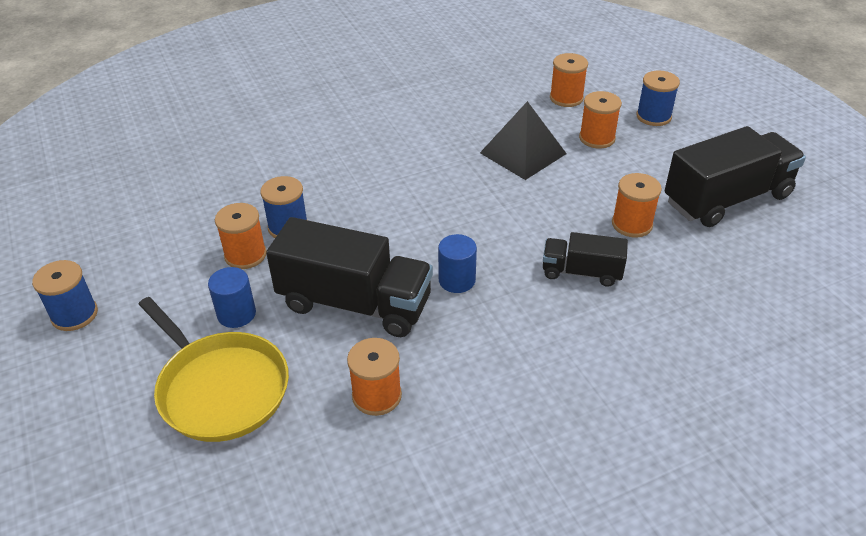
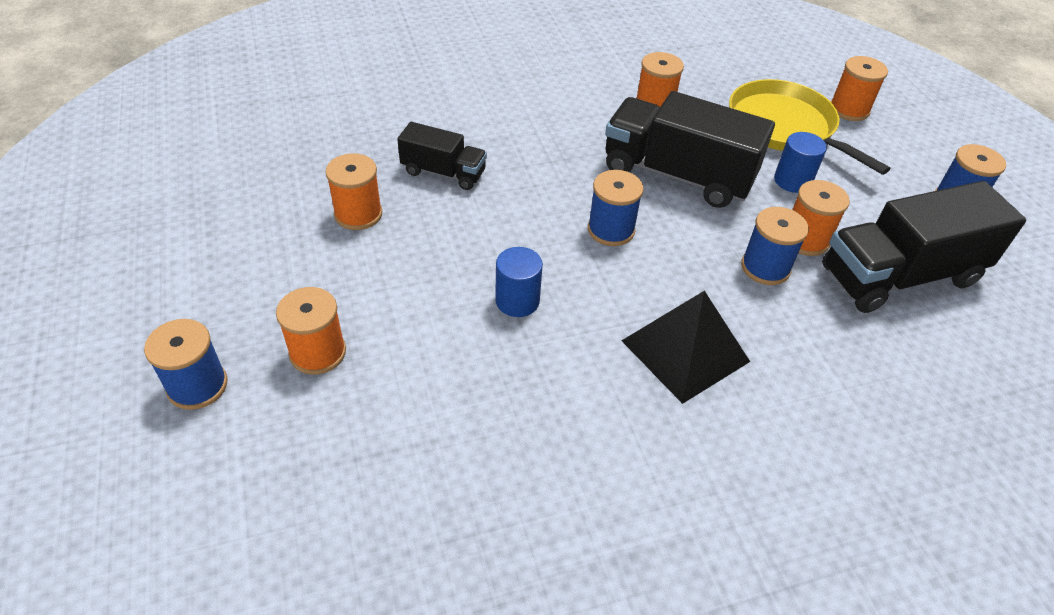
camera: 175 degrees left, 5 degrees up
blue cylinder [438,234,477,293] -> blue cylinder moved to [495,247,543,317]
black pyramid [480,101,567,180] -> black pyramid moved to [621,291,750,404]
orange spool [550,53,588,107] -> orange spool moved to [830,56,888,121]
black truck [665,126,806,227] -> black truck moved to [822,181,1026,313]
none -> blue spool [588,170,643,246]

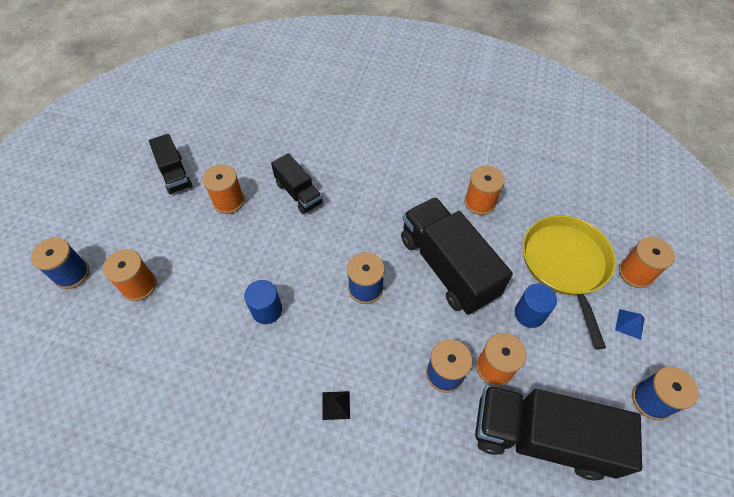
camera: 35 degrees right, 10 degrees up
black pyramid [621,291,750,404] -> black pyramid [322,391,350,420], size x0.41
none -> black truck [149,134,192,195]
none -> blue pyramid [615,309,645,340]

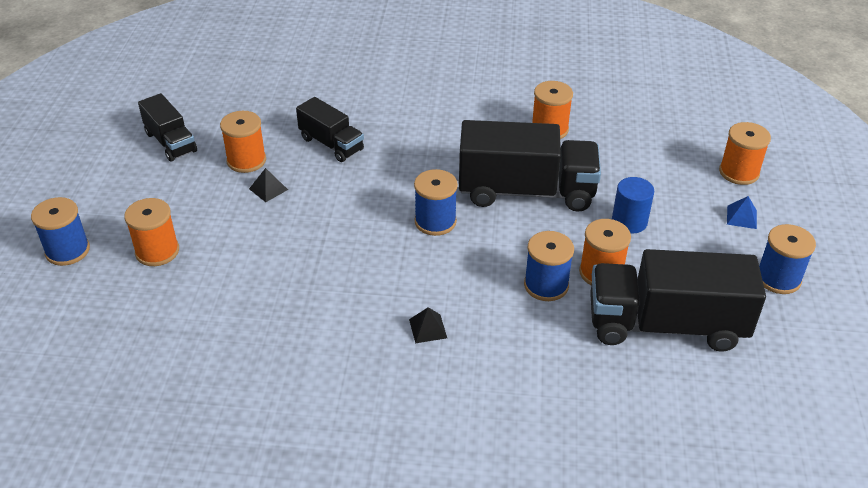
camera: 10 degrees left, 15 degrees down
blue cylinder [244,280,282,324] -> none
black truck [401,197,513,315] -> black truck turned 135 degrees clockwise [459,120,601,212]
yellow pan [523,215,616,350] -> none
none -> black pyramid [249,168,288,202]

